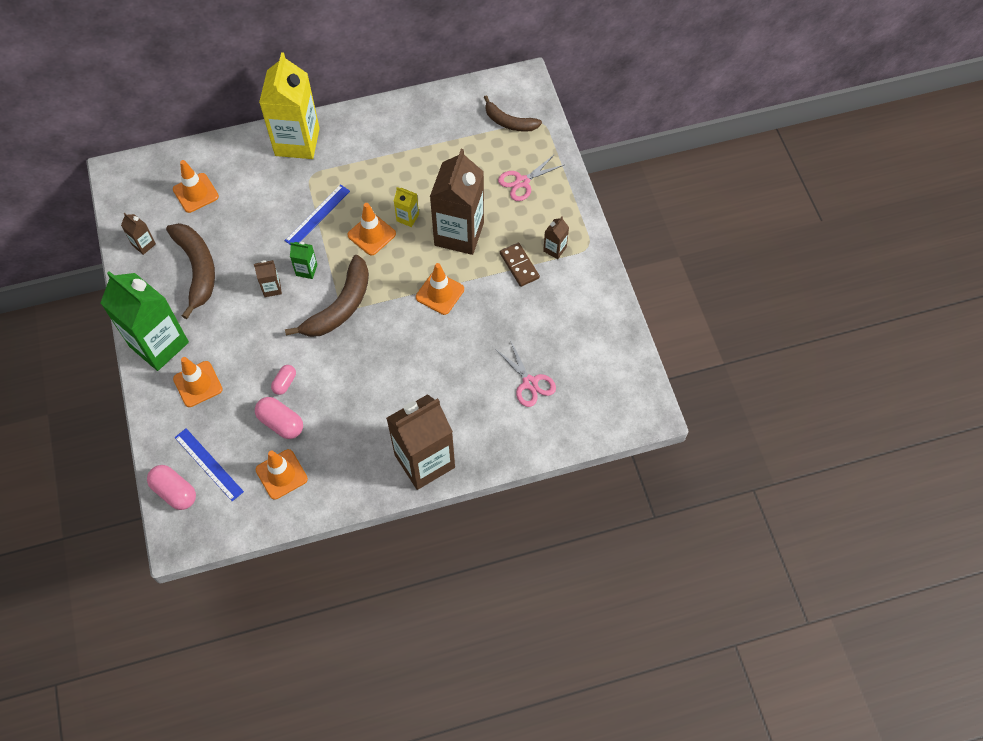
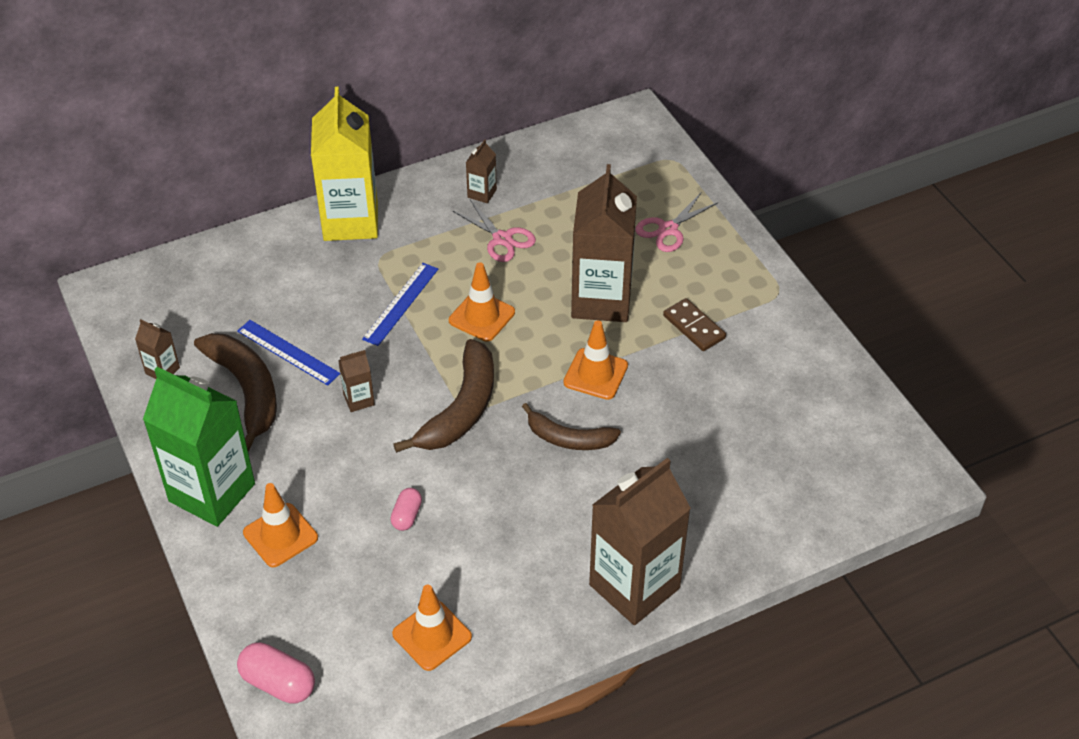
camera: 10 degrees left, 15 degrees down
orange traffic cone [173,160,219,213] -> none
blue ruler [174,428,244,501] -> blue ruler moved to [237,320,340,385]
pink capsule [255,397,303,439] -> none
green carton [290,242,317,279] -> none
yellow carton [394,187,419,227] -> none
brown banana [484,95,542,132] -> brown banana moved to [522,403,621,450]
pink scissors [495,342,556,407] -> pink scissors moved to [453,200,536,262]
brown carton [543,217,569,259] -> brown carton moved to [466,139,497,203]

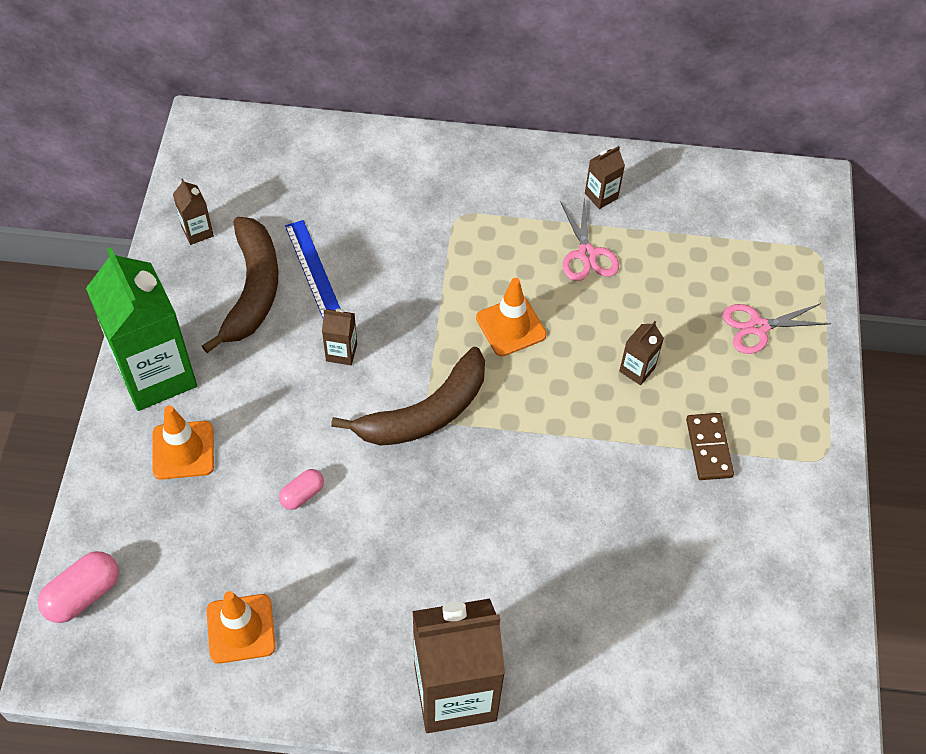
camera: 30 degrees right, 10 degrees up
pink capsule [237,642,315,704] -> pink capsule turned 75 degrees clockwise [38,551,119,623]
yellow carton [311,87,378,241] -> none
blue ruler [362,263,438,346] -> none
brown banana [522,403,621,450] -> none
orange traffic cone [563,320,628,400] -> none
brown carton [571,164,637,322] -> brown carton [619,321,664,385], size x0.42

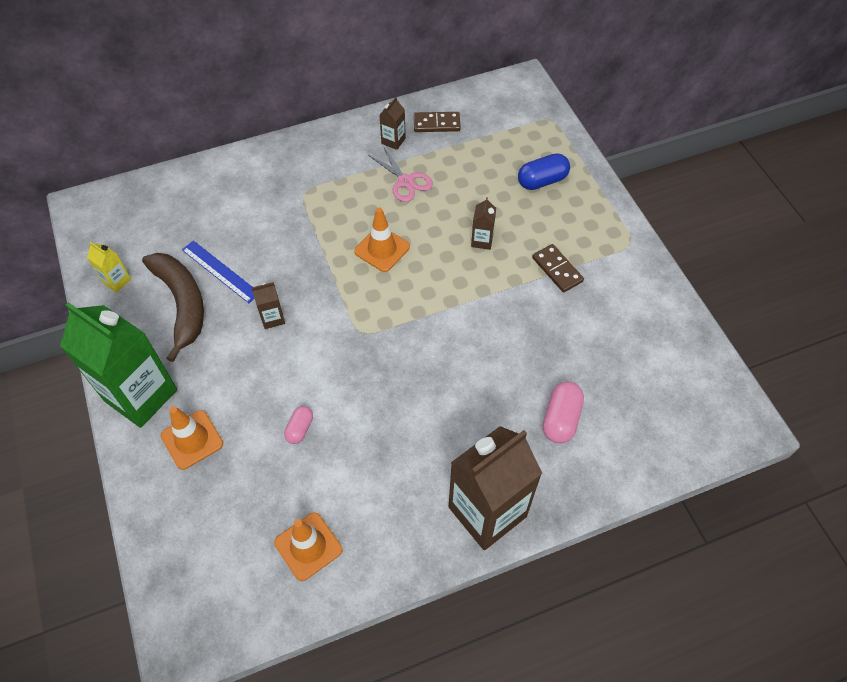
camera: 25 degrees left, 0 degrees up
pink capsule [38,551,119,623] -> pink capsule moved to [543,381,584,443]
brown carton [173,178,214,245] -> yellow carton [87,242,131,293]
brown banana [331,347,485,446] -> none
pink scissors [722,303,831,354] -> blue capsule [518,153,570,190]
none -> brown domino [414,112,461,132]

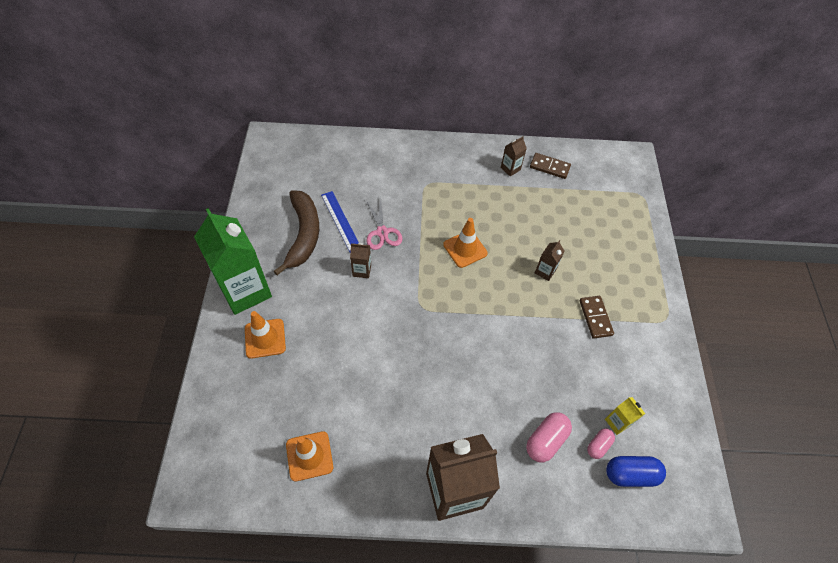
camera: 20 degrees right, 0 degrees up
yellow carton [87,242,131,293] -> yellow carton moved to [605,397,645,435]
pink capsule [284,406,313,444] -> pink capsule moved to [587,428,615,459]
pink scissors [368,146,433,202] -> pink scissors moved to [366,199,402,250]
blue capsule [518,153,570,190] -> blue capsule moved to [606,456,666,487]

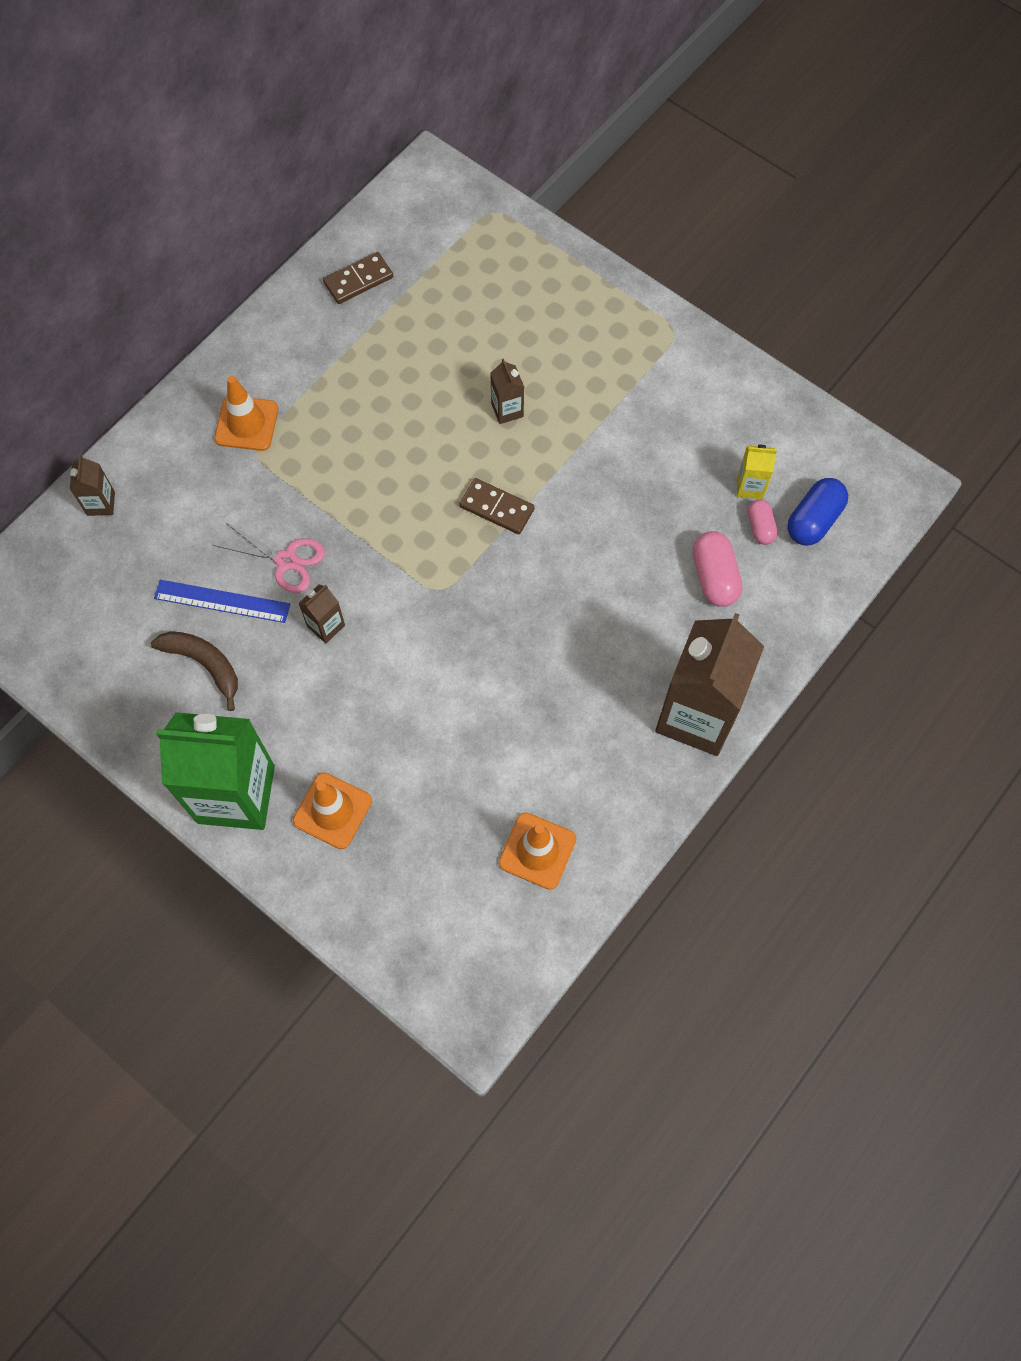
camera: 50 degrees left, 10 degrees up
brown banana [274,190,319,275] -> brown banana [151,631,238,711], size x0.64
orange traffic cone [443,218,488,268] -> orange traffic cone moved to [214,376,278,451]
brown carton [501,136,527,177] -> brown carton moved to [70,455,115,516]
brown domino [580,296,614,339] -> brown domino moved to [459,478,535,534]

